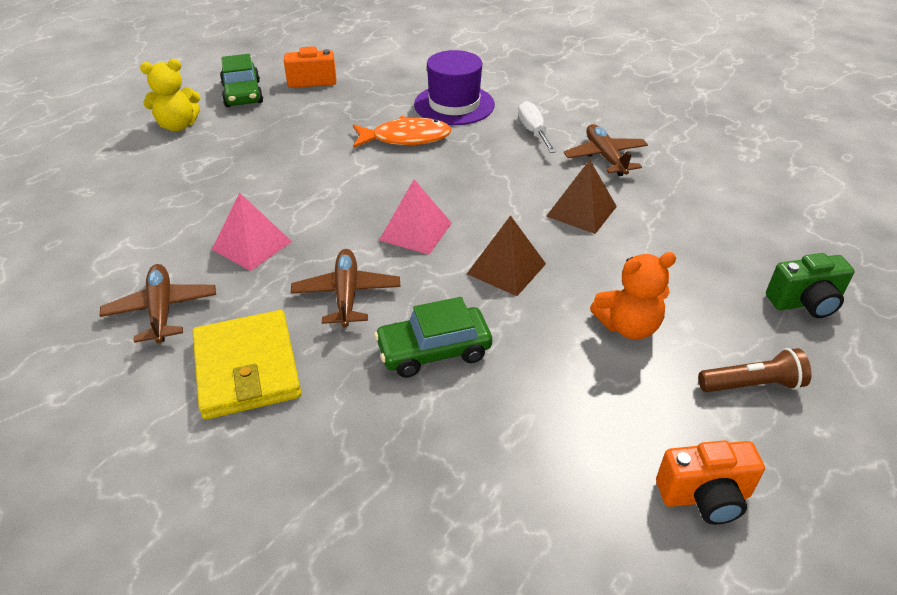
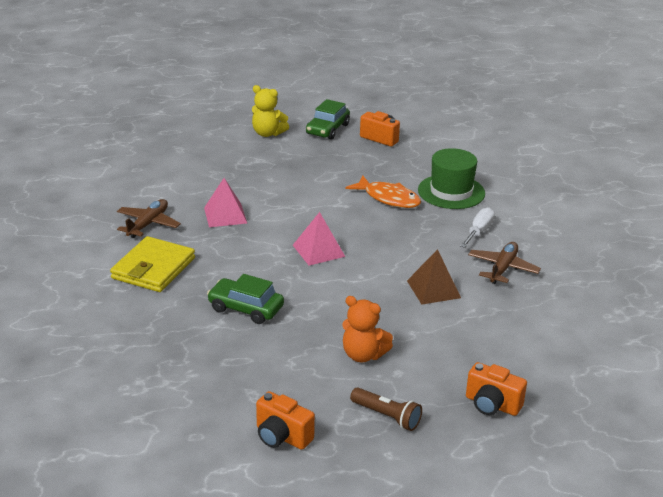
camera: 40 degrees right, 10 degrees down
brown plane [291,249,400,328] -> none
purple hat [414,50,495,125] -> green hat [418,148,485,209]
brown pyramid [467,215,546,296] -> none
green camera [766,253,855,318] -> orange camera [466,362,527,416]

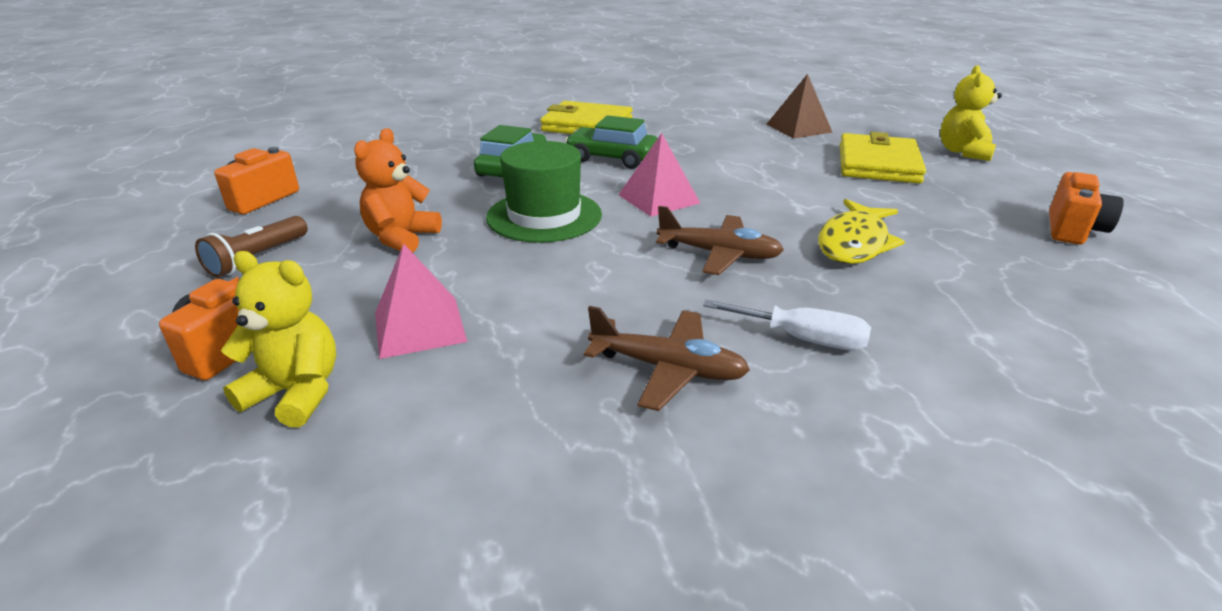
camera: 85 degrees right, 0 degrees up
brown plane [117,199,181,238] -> brown plane moved to [656,206,784,275]
pink pyramid [204,178,247,227] -> pink pyramid moved to [375,244,467,359]
green car [306,99,350,139] -> green car moved to [565,115,658,169]
orange fish [346,175,421,208] -> yellow fish [818,199,905,264]
brown pyramid [407,249,461,305] -> brown pyramid moved to [766,74,832,139]
green hat [418,148,485,209] -> green hat moved to [486,141,602,243]
none -> yellow teddy bear [221,251,337,428]
none -> yellow wallet [840,132,926,184]

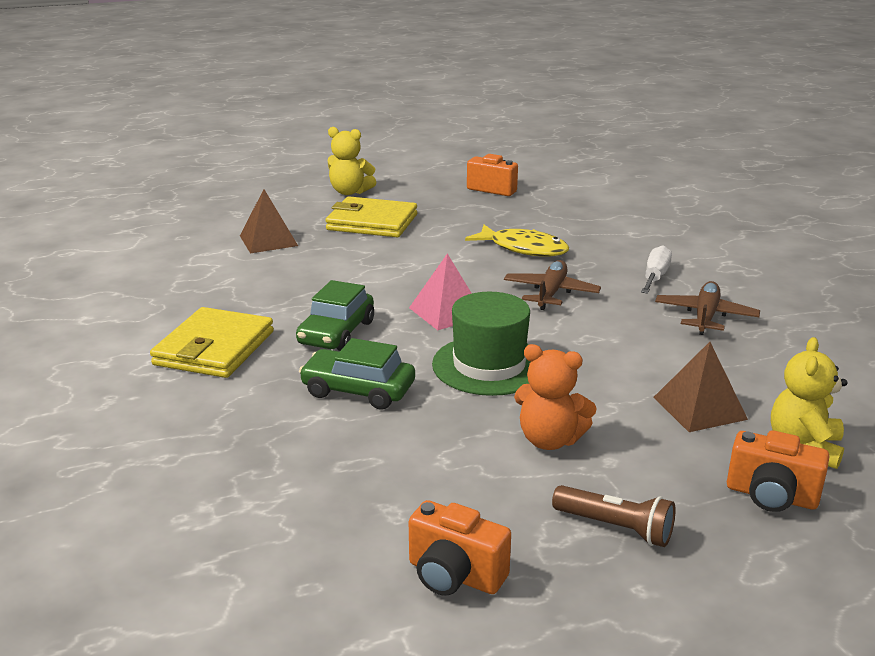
camera: 90 degrees left, 5 degrees down
pink pyramid [375,244,467,359] -> brown pyramid [654,342,748,432]

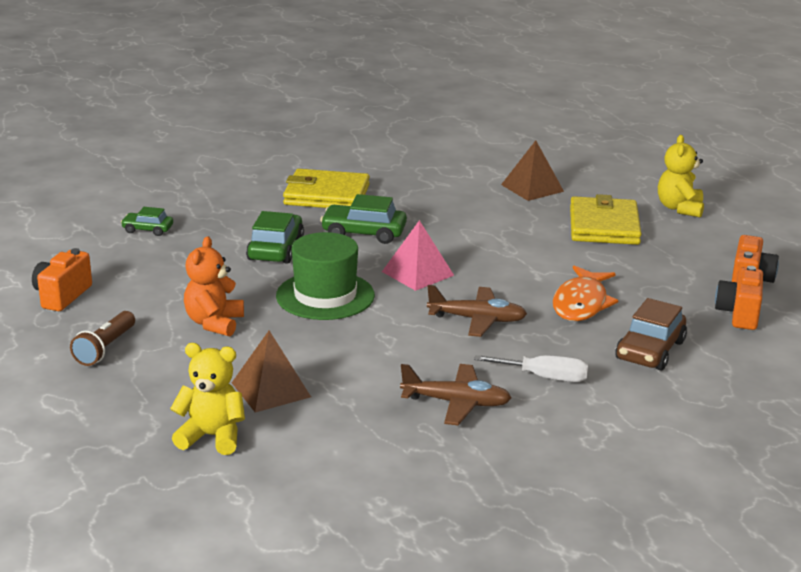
camera: 80 degrees right, 0 degrees up
yellow fish [465,225,569,257] -> orange fish [553,266,619,321]
orange camera [727,430,829,512] -> orange camera moved to [715,266,763,330]
none -> green car [121,207,173,236]
none -> brown car [615,298,687,370]

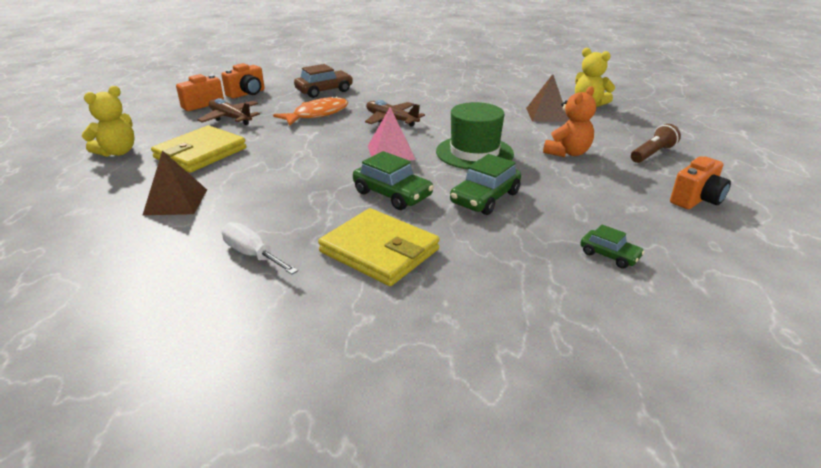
camera: 150 degrees left, 5 degrees up
brown plane [400,364,511,425] -> brown plane moved to [197,98,260,125]
white screwdriver [474,355,588,382] -> white screwdriver moved to [222,222,298,274]

